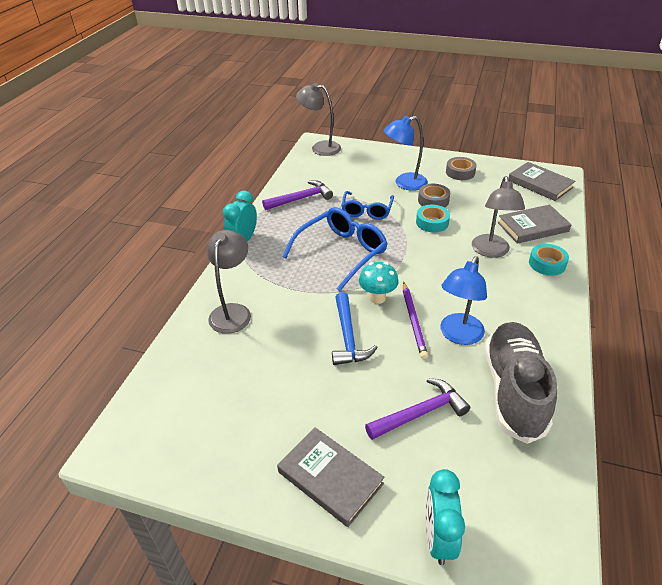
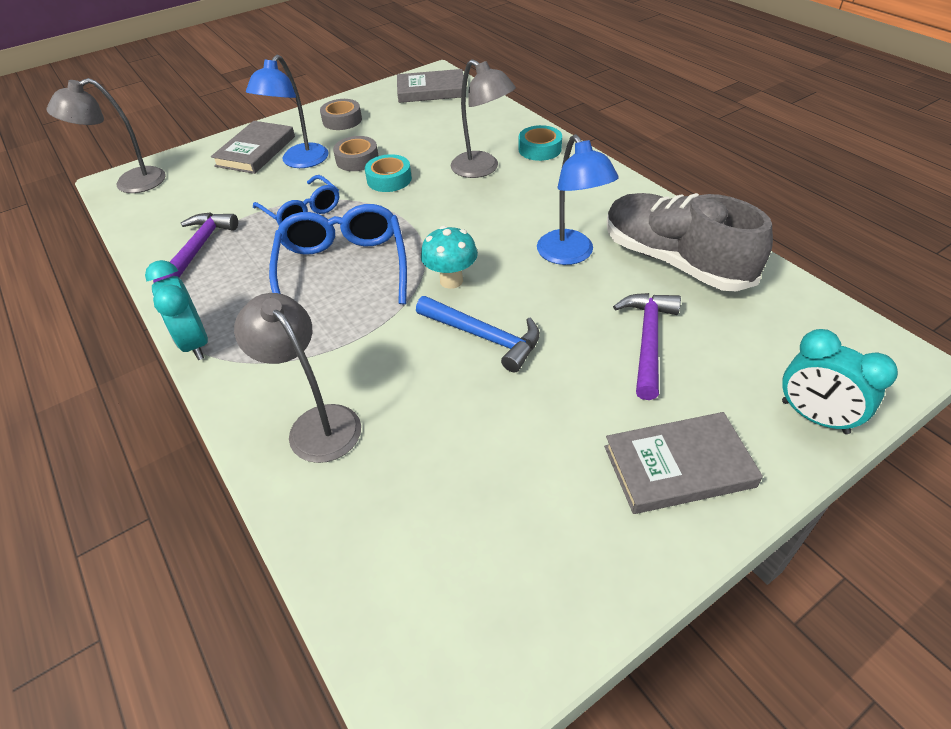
camera: 50 degrees left, 5 degrees up
purple pencil [403,282,428,359] -> none
grey book [497,204,572,244] -> grey book moved to [211,121,295,174]

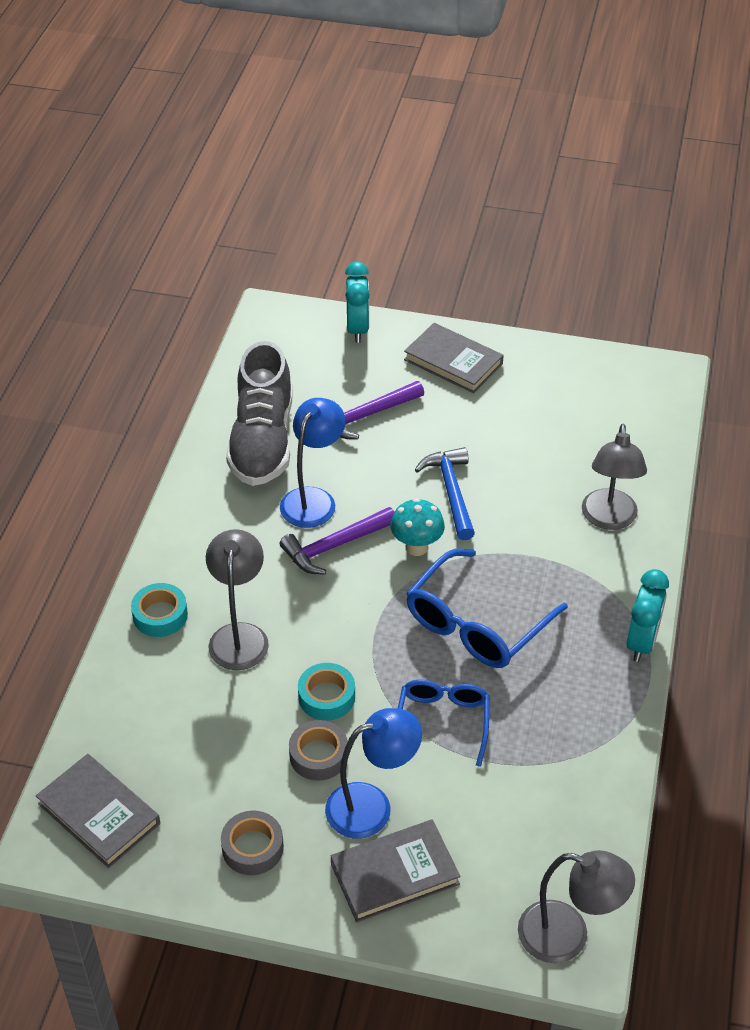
camera: 135 degrees left, 0 degrees up
purple hammer [153,212,238,283] -> purple hammer moved to [280,507,394,575]

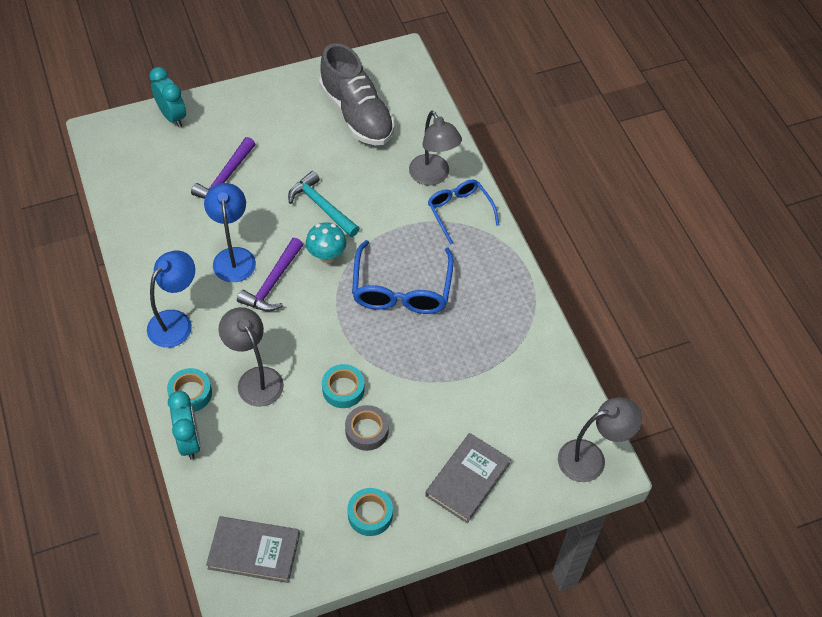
camera: 35 degrees left, 10 degrees up
grey tape [221,811,284,875] -> turquoise tape [347,488,393,536]
grey shoe [226,341,292,486] -> grey shoe moved to [319,43,394,145]
blue lamp [325,708,422,839] -> blue lamp moved to [147,250,195,348]
blue glasses [398,679,489,767] -> blue glasses moved to [428,180,499,244]
grey book [404,323,504,393] -> none
blue hammer [415,447,475,540] -> turquoise hammer [288,171,360,237]
turquoise clock [626,569,669,662] -> turquoise clock moved to [168,391,201,460]

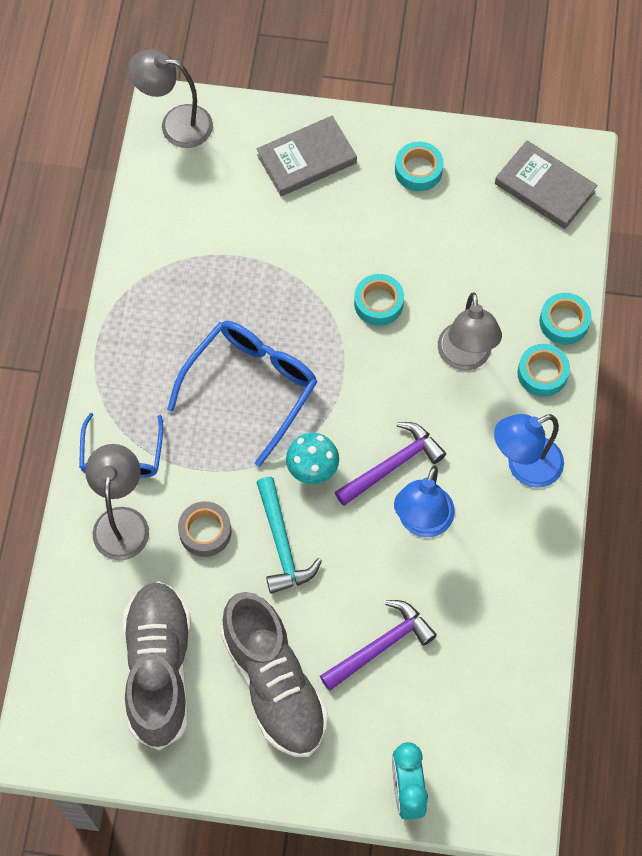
camera: 150 degrees left, 10 degrees up
turquoise clock [168,391,201,460] -> turquoise tape [539,293,592,345]
grey tape [345,405,389,451] -> grey tape moved to [178,501,232,557]
none -> grey shoe [221,592,328,757]

